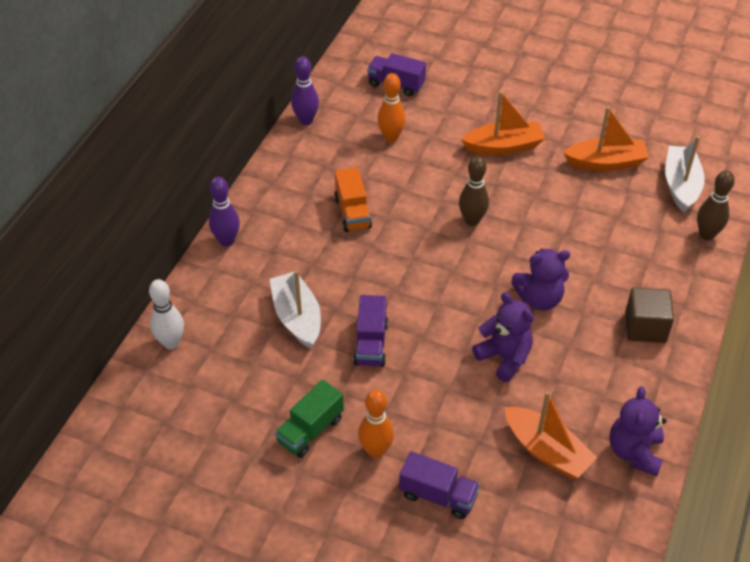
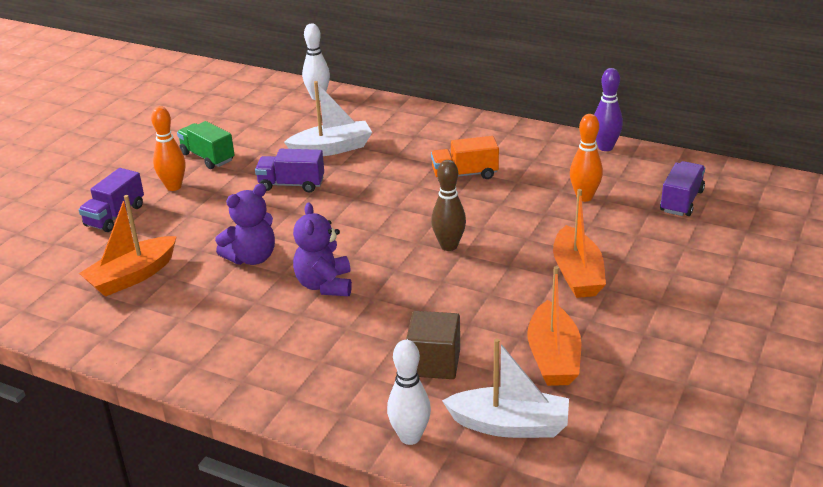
camera: 95 degrees right, 15 degrees down
purple bowling pin [209,177,240,247] -> none
purple teddy bear [610,387,666,476] -> none
brown cube [625,287,674,343] -> brown cube moved to [406,311,460,379]
brown bowling pin [697,170,735,240] -> white bowling pin [387,340,431,445]

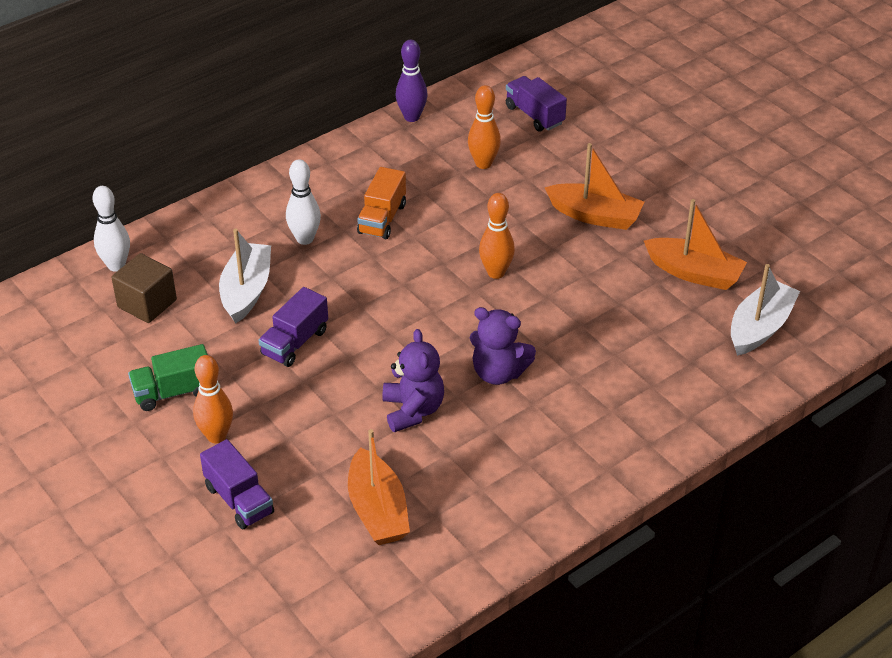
camera: 65 degrees left, 10 degrees up
white bowling pin [387,340,431,445] -> white bowling pin moved to [286,159,321,245]
brown cube [406,311,460,379] -> brown cube moved to [111,253,177,323]
brown bowling pin [431,160,466,251] -> orange bowling pin [479,193,515,279]

